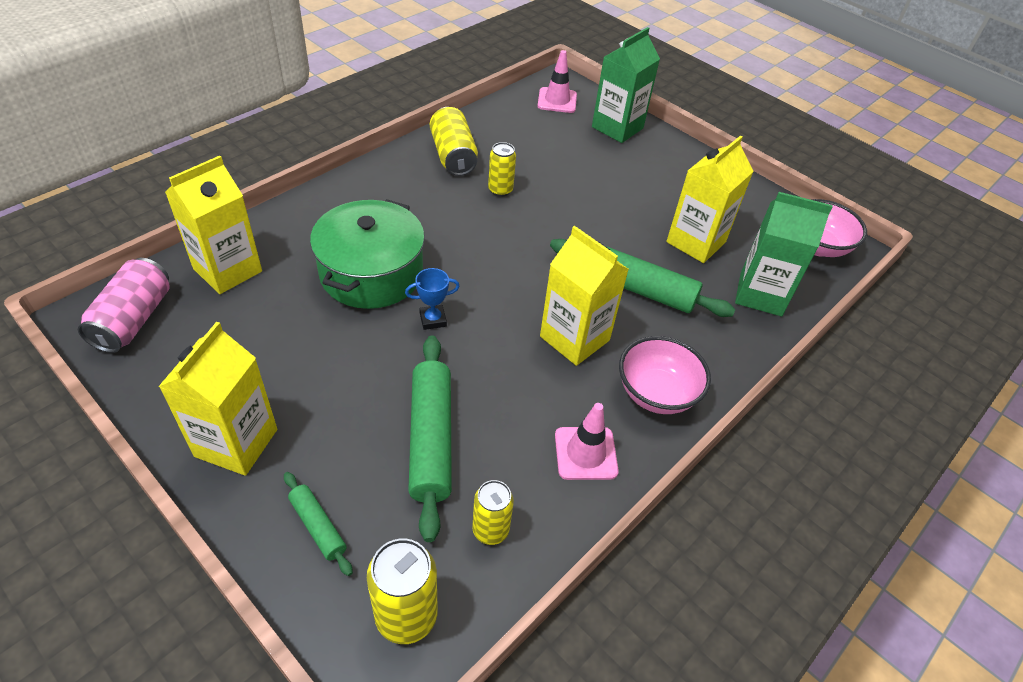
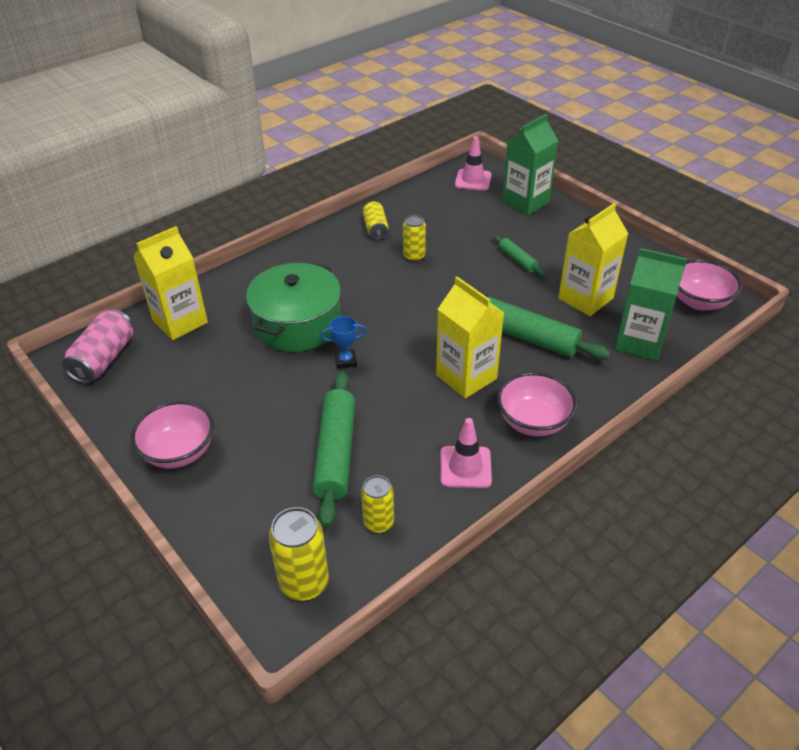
camera: 10 degrees right, 5 degrees down
yellow carton [158,322,277,476] -> pink bowl [131,401,214,468]
green rolling pin [284,472,353,576] -> green rolling pin moved to [493,235,545,276]
yellow can [430,107,478,176] -> yellow can [363,201,388,239], size x0.65

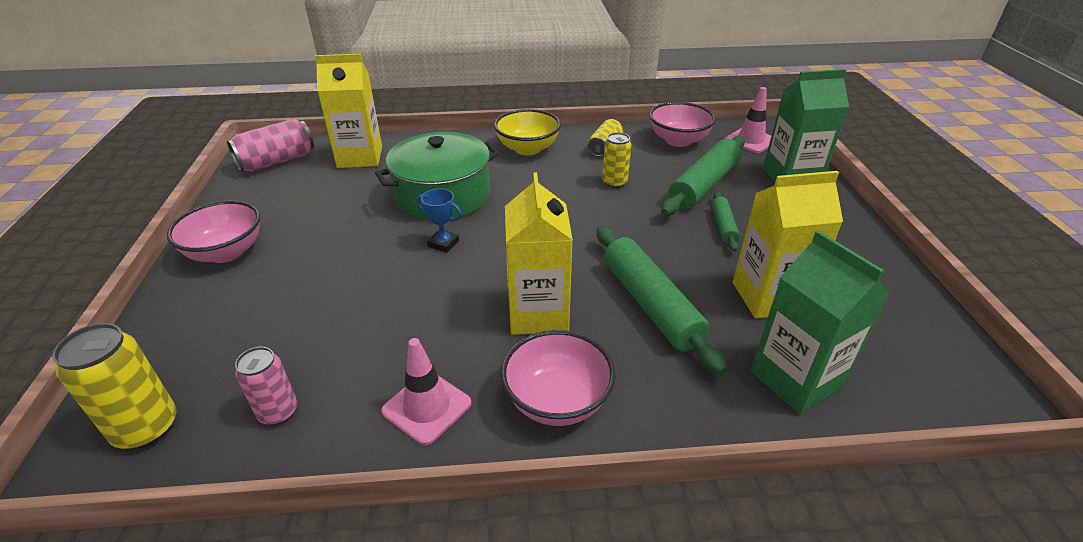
camera: 35 degrees right, 5 degrees down
green rolling pin [312,371,355,528] -> green rolling pin moved to [661,136,745,215]
yellow can [361,475,394,533] -> pink can [235,347,297,425]
pink bowl [677,259,742,310] -> pink bowl moved to [649,102,716,147]
none -> yellow bowl [494,109,561,155]

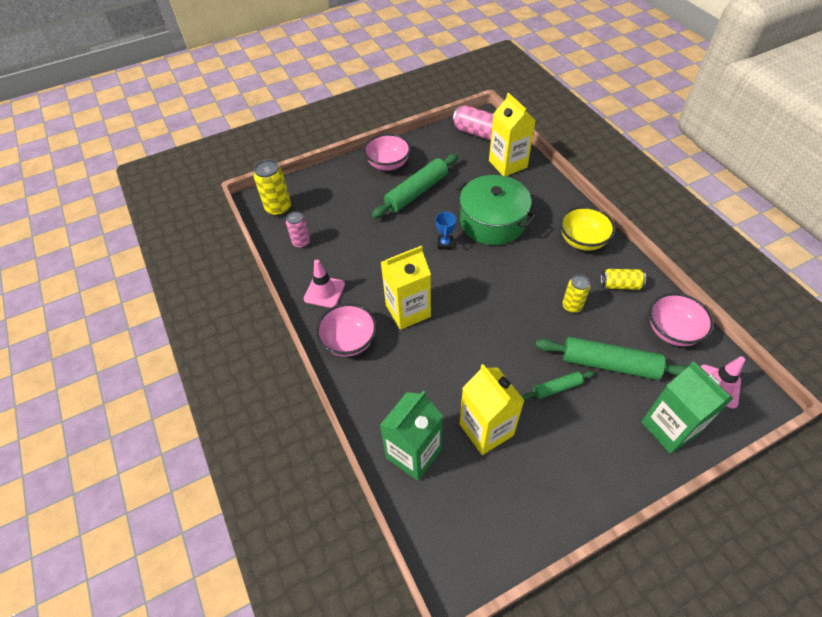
camera: 70 degrees right, 15 degrees up
green rolling pin [597,226,727,375] -> green rolling pin moved to [371,154,458,219]

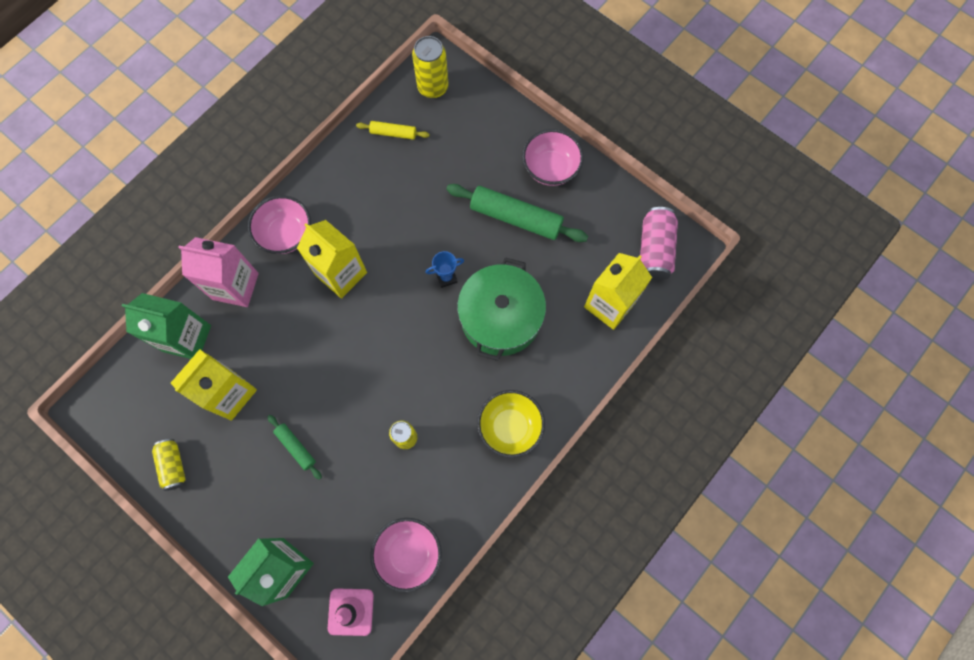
camera: 65 degrees right, 20 degrees up
pink can [286,211,310,248] -> yellow rolling pin [356,121,430,140]
pink traffic cone [304,260,345,308] -> none
green rolling pin [535,337,688,380] -> none
yellow can [601,269,646,290] -> yellow can moved to [152,439,186,491]
none -> pink carton [178,237,259,307]

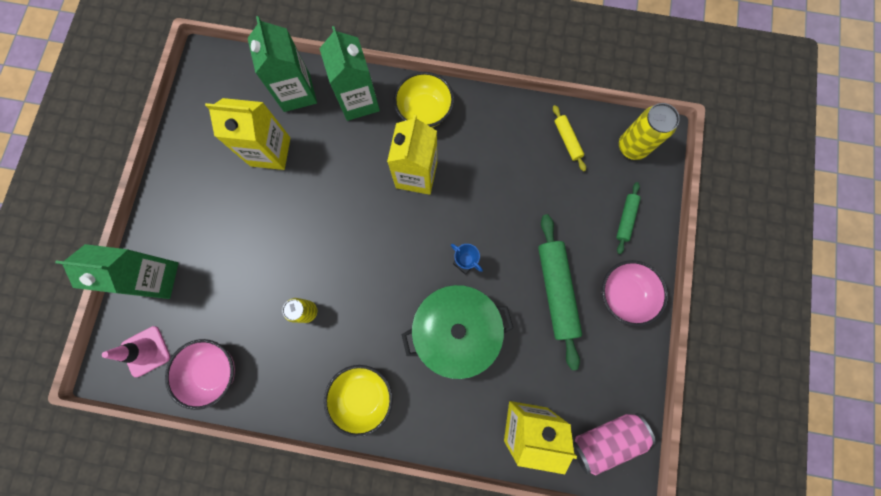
camera: 60 degrees right, 5 degrees up
yellow can [152,439,186,491] -> none
pink carton [178,237,259,307] -> green carton [319,26,380,121]
pink bowl [248,195,311,254] -> yellow bowl [393,72,454,128]
green rolling pin [268,415,322,480] -> green rolling pin moved to [616,182,641,254]

